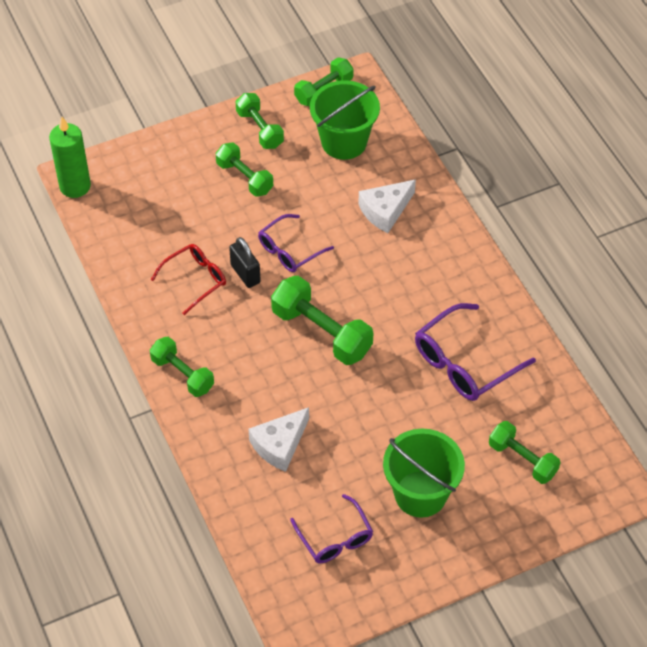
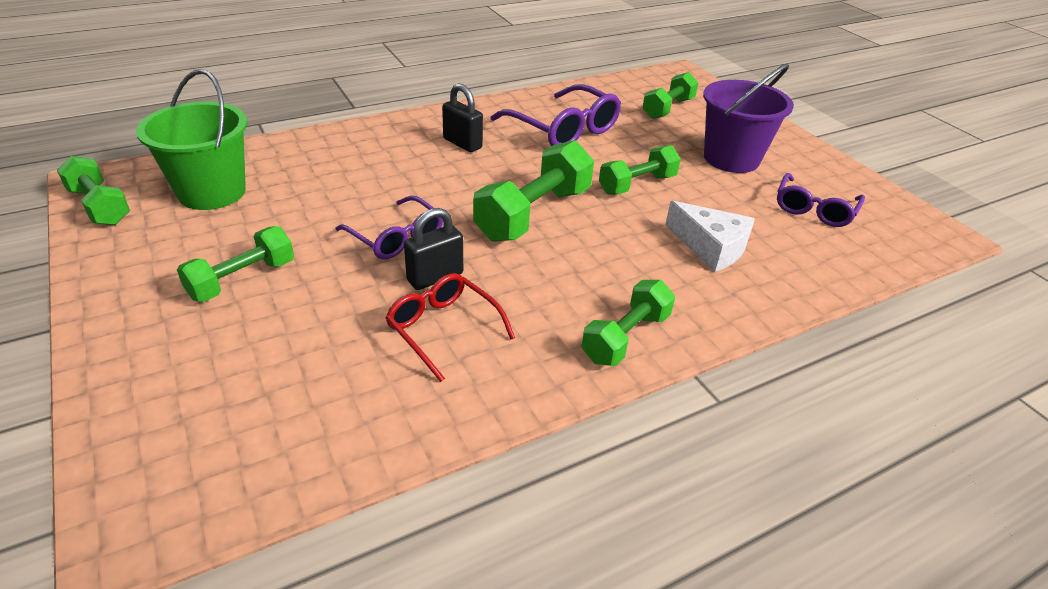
camera: 95 degrees left, 15 degrees down
green candle [49,117,91,198] -> none
green dumbbell [236,93,284,149] -> green dumbbell moved to [599,145,681,195]
purple glasses [290,494,373,563] -> purple glasses turned 150 degrees clockwise [777,173,865,227]
white cheese [358,179,416,233] -> none
green bucket [383,429,465,518] -> purple bucket [703,64,794,173]
none -> black padlock [442,83,483,152]

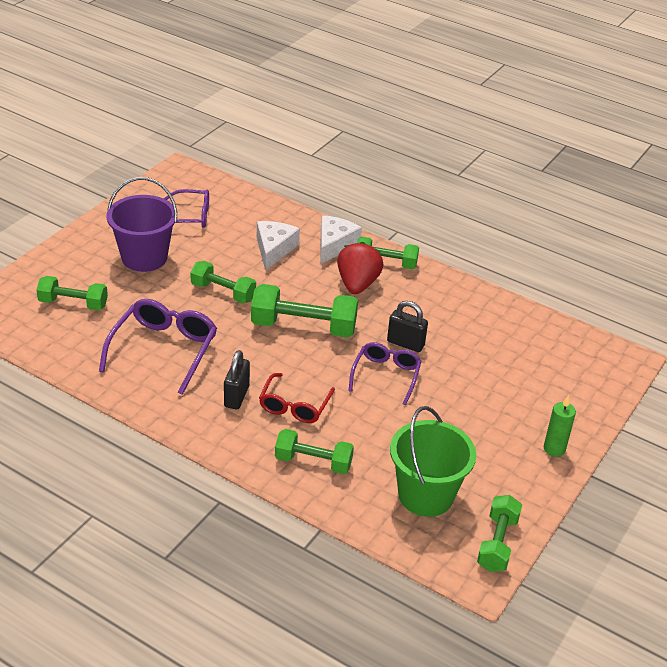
camera: 120 degrees left, 0 degrees up
green dumbbell [177,226,294,302] -> green dumbbell moved to [275,429,354,474]
red glasses [386,273,515,382] -> red glasses moved to [259,373,335,423]
none -> white cheese [320,215,362,264]
none -> red strawberry [337,242,384,294]
none -> green candle [544,395,576,457]

